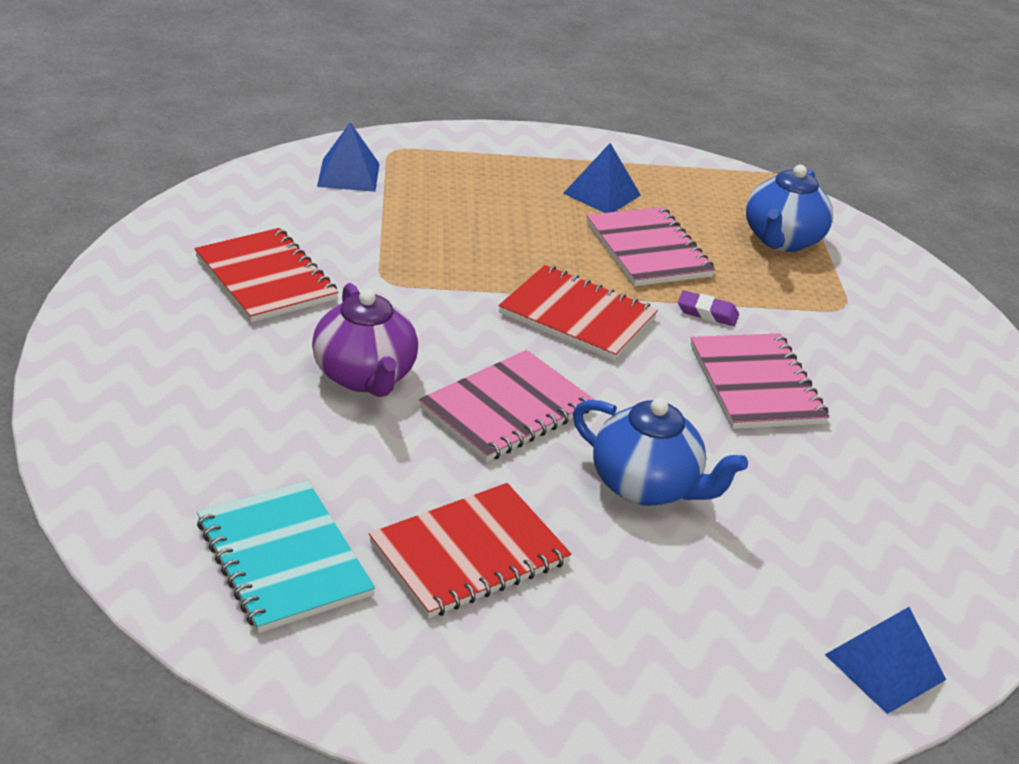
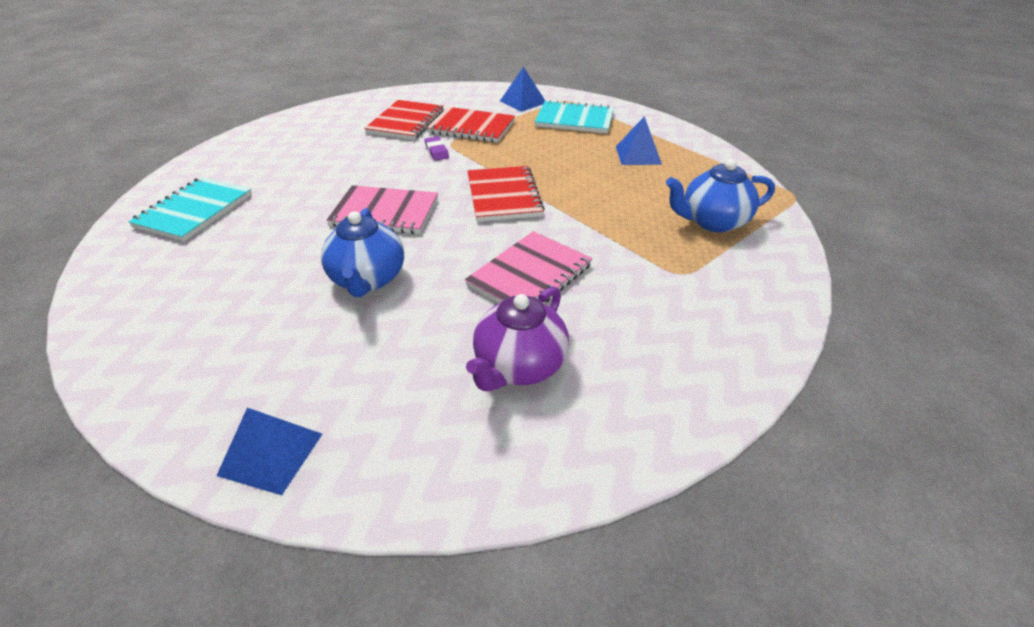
camera: 55 degrees right, 5 degrees up
purple teapot [312,283,418,397] -> purple teapot moved to [466,286,569,391]
red notebook [369,483,571,618] -> red notebook moved to [427,107,515,143]
pink notebook [587,207,716,286] -> none
purple eraser [678,291,739,326] -> purple eraser moved to [425,136,449,161]
none -> turquoise notebook [534,100,614,133]

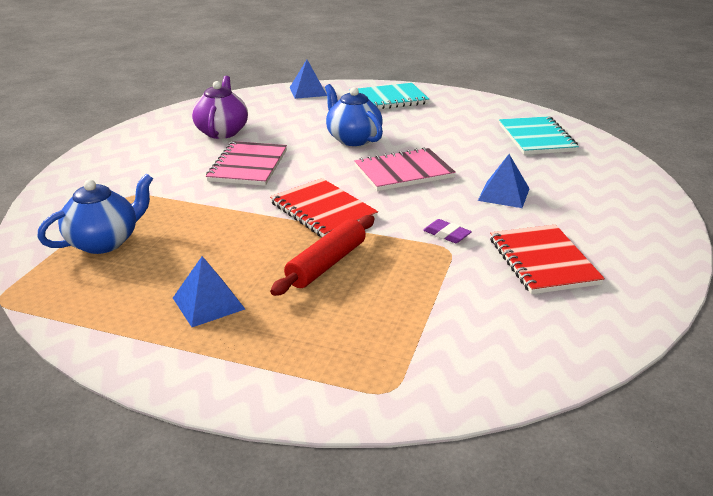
camera: 150 degrees right, 10 degrees down
red notebook [427,107,515,143] -> none
blue pyramid [500,67,545,112] -> blue pyramid moved to [478,154,530,208]
turquoise notebook [534,100,614,133] -> turquoise notebook moved to [350,83,429,109]
none -> red rolling pin [270,215,375,296]

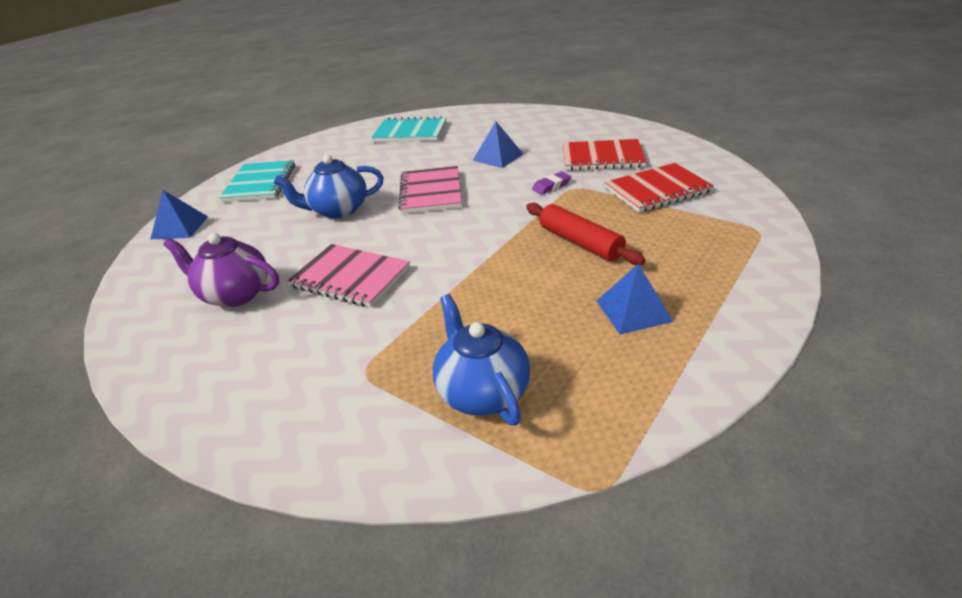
camera: 70 degrees left, 5 degrees up
red notebook [270,178,378,237] -> red notebook moved to [604,163,714,213]

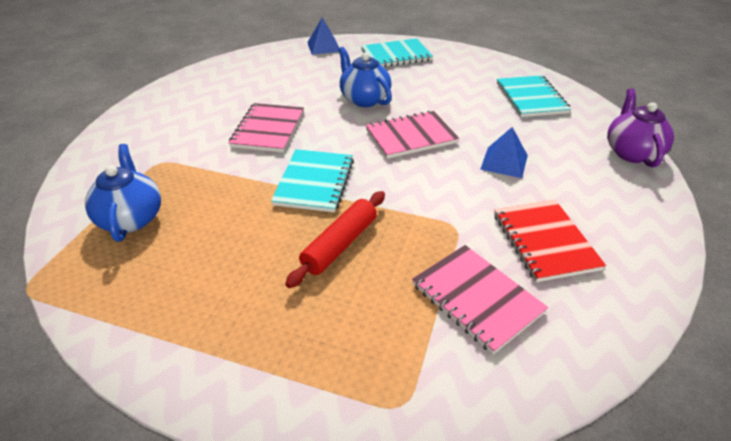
camera: 70 degrees right, 5 degrees up
purple teapot [163,233,279,307] -> purple teapot moved to [607,88,674,168]
blue teapot [432,294,530,426] -> blue teapot turned 60 degrees counterclockwise [85,144,161,242]
purple eraser [532,172,571,195] -> none
blue pyramid [597,264,673,334] -> none
red notebook [604,163,714,213] -> pink notebook [412,245,548,354]
none -> turquoise notebook [271,149,354,212]

